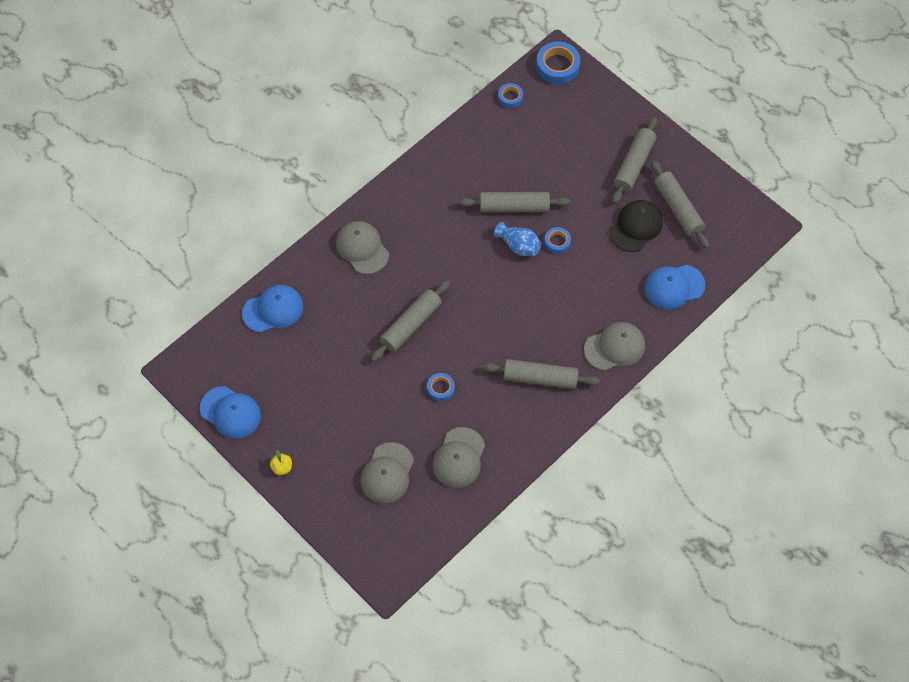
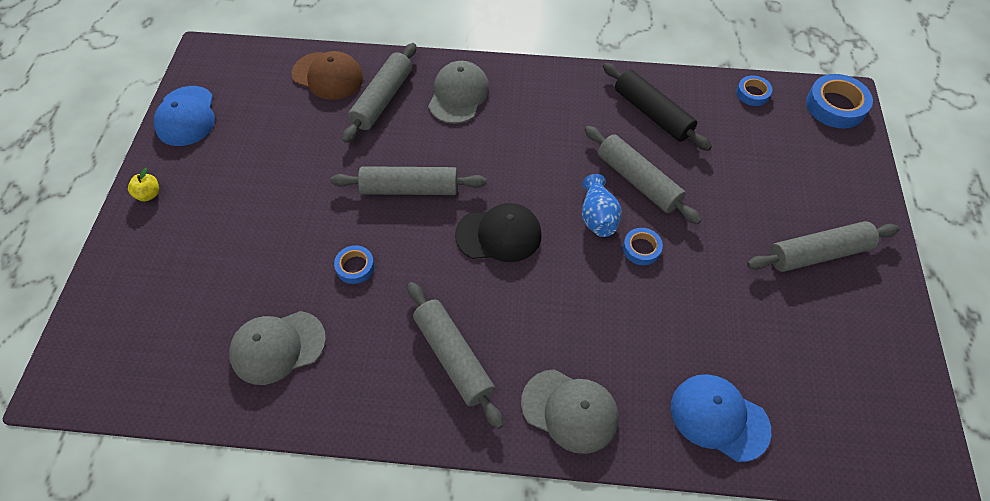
camera: 50 degrees right, 5 degrees down
blue cap [242,285,303,333] -> brown cap [292,51,364,100]
grey cap [361,442,414,504] -> none
black cap [610,200,663,252] -> black cap moved to [455,203,542,262]
grey rolling pin [651,160,710,249] -> grey rolling pin moved to [342,43,416,143]
none -> black rolling pin [603,63,712,151]

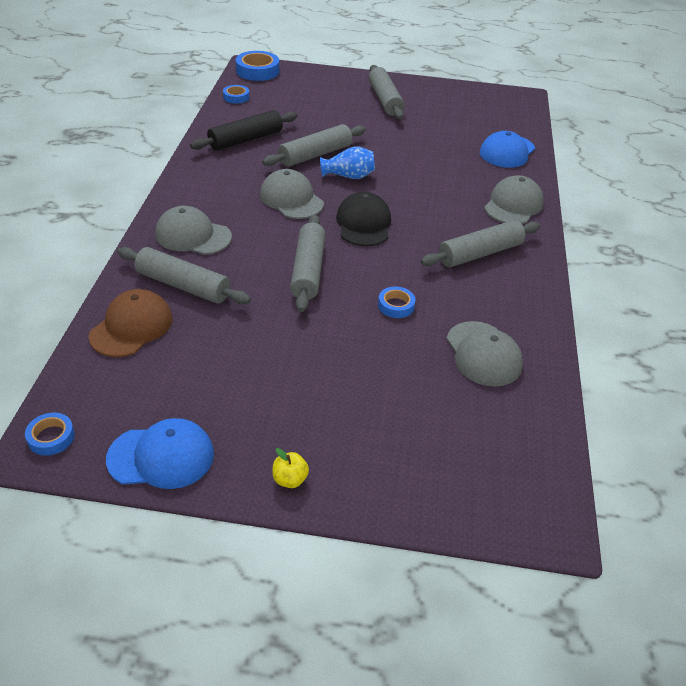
camera: 90 degrees left, 15 degrees down
blue tape [623,228,663,265] -> blue tape moved to [25,413,75,456]
none -> grey cap [260,169,324,219]

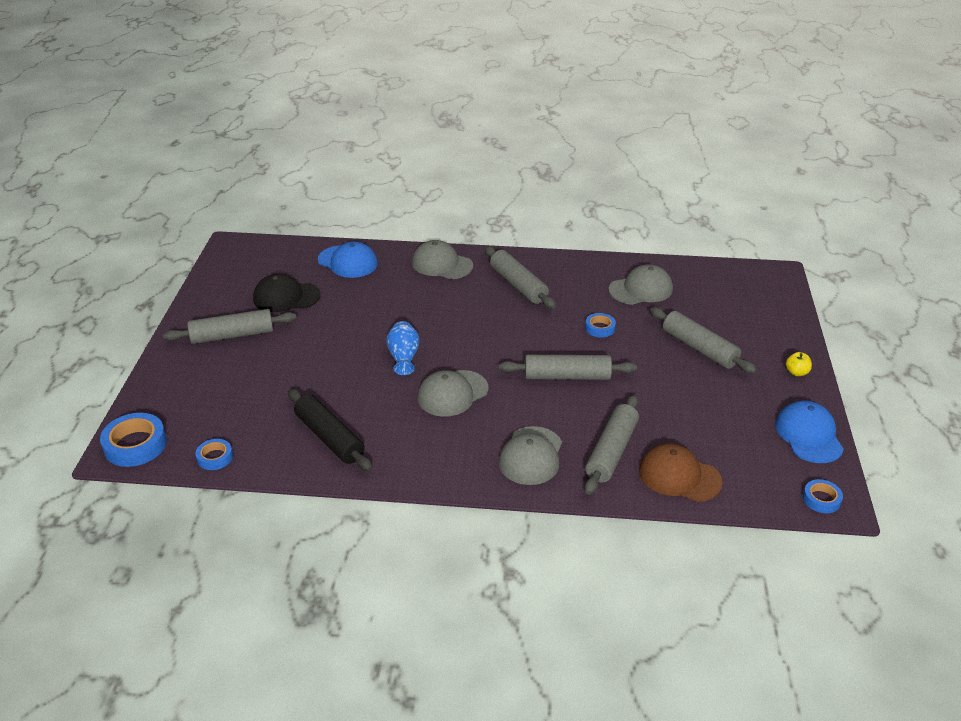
camera: 90 degrees left, 5 degrees down
grey rolling pin [262,124,366,167] -> grey rolling pin moved to [650,307,757,374]
black cap [336,192,391,246] -> black cap moved to [253,274,320,312]

